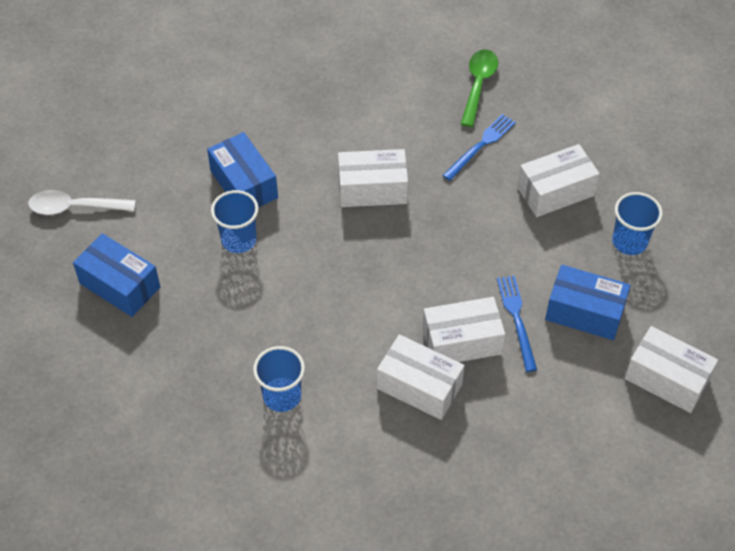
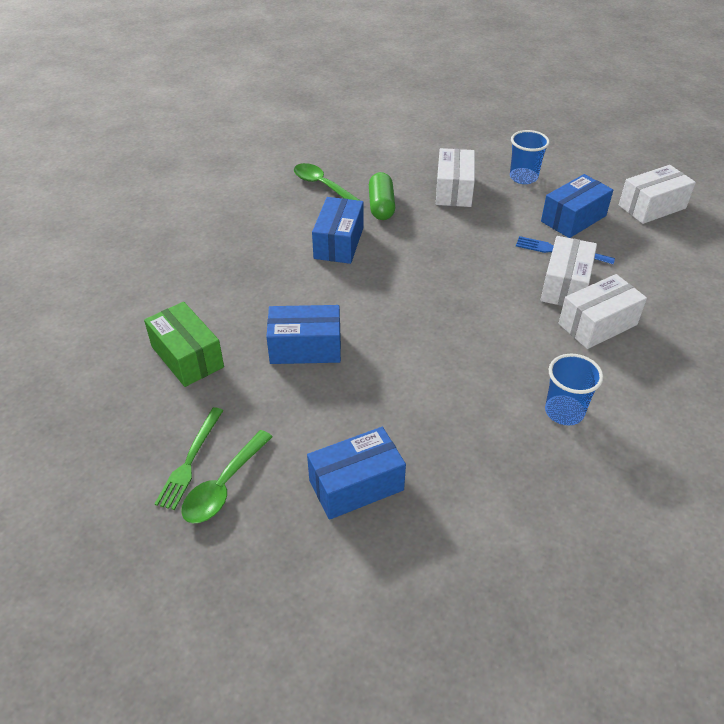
camera: 60 degrees left, 10 degrees down
white spoon [28,190,136,215] -> green spoon [181,430,273,523]
blue cup [211,190,259,253] -> none
white box [338,149,408,207] -> none
blue fork [442,114,516,181] -> green capsule [369,172,395,220]
none -> green box [144,302,224,387]
none -> green fork [155,407,223,510]
none -> blue box [312,197,364,264]

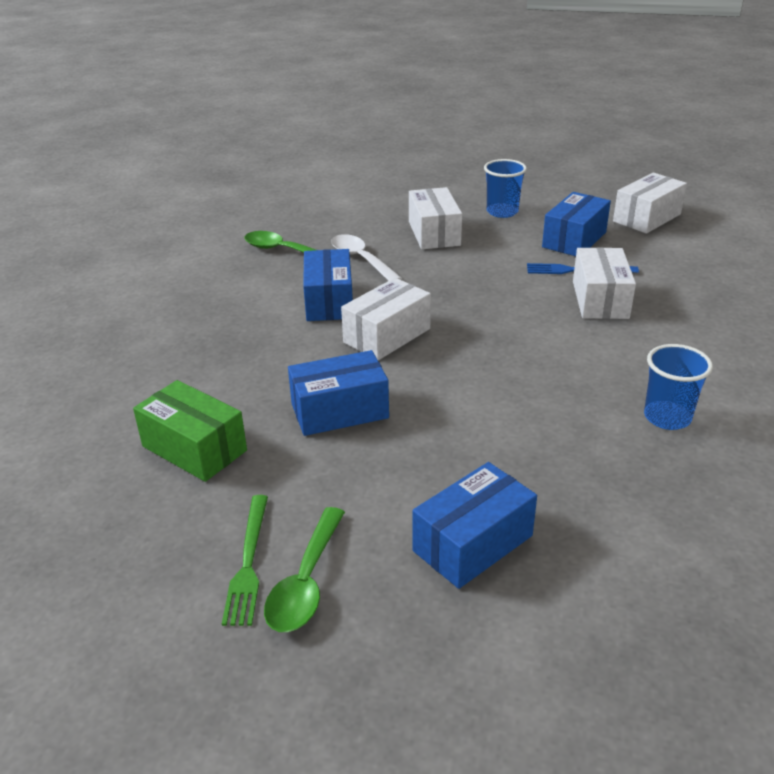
camera: 15 degrees left, 10 degrees down
green capsule [369,172,395,220] -> white spoon [331,234,402,281]
white box [558,274,647,349] -> white box moved to [341,278,431,360]

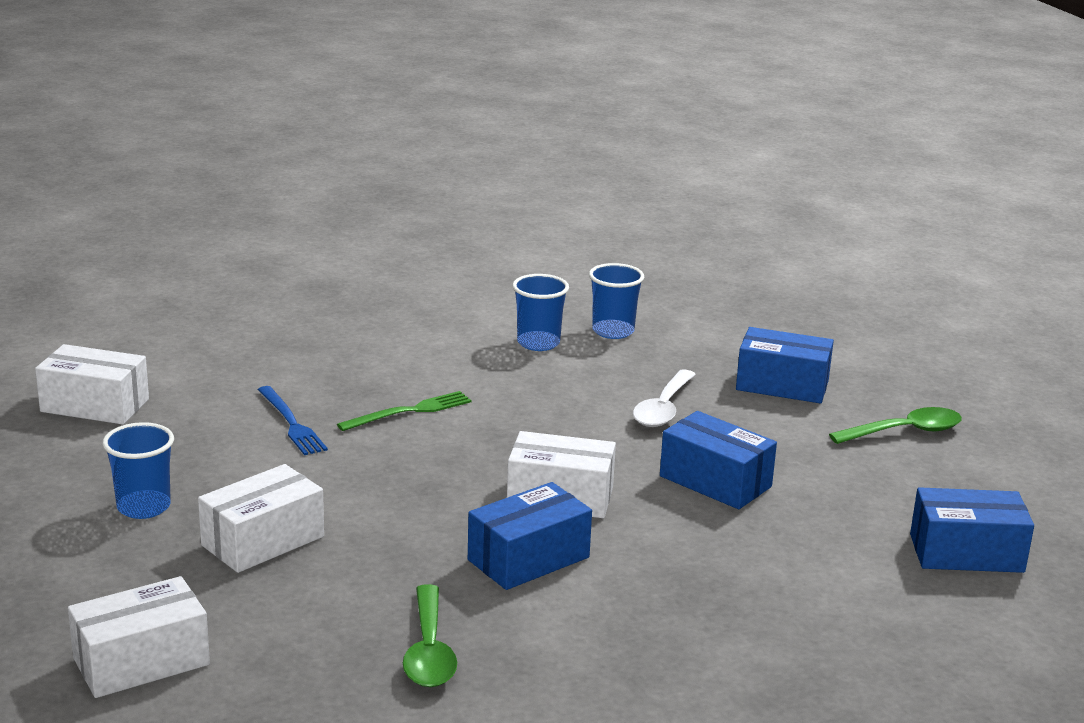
camera: 125 degrees left, 10 degrees down
green box [133,380,247,482] -> none
green fork [222,495,268,626] -> green fork moved to [337,391,472,431]
white spoon [331,234,402,281] -> white spoon moved to [633,370,696,427]
blue box [542,192,611,256] -> blue box moved to [910,487,1034,573]
white box [573,247,636,319] -> white box moved to [68,576,210,698]
none -> blue cup [589,263,644,339]

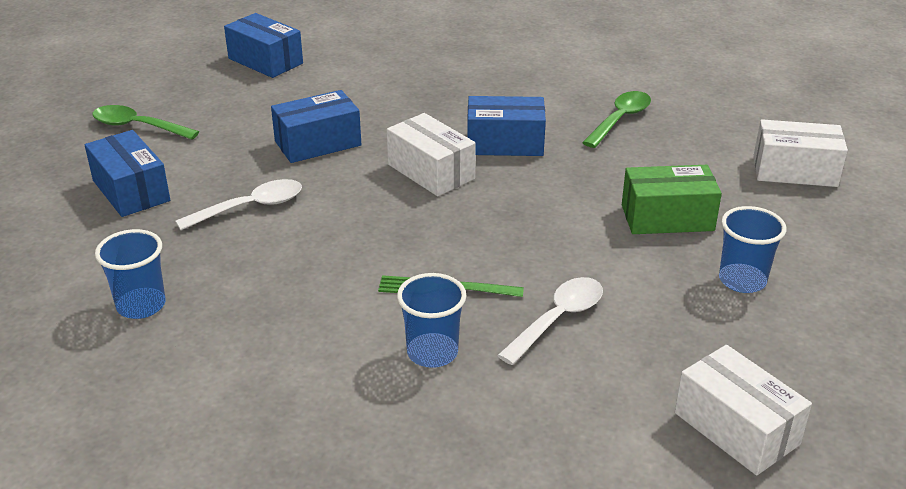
camera: 140 degrees left, 10 degrees up
white box [198,464,324,573] -> green box [622,165,722,234]
blue fork [258,386,328,455] -> white spoon [497,277,603,365]
blue cup [512,274,569,351] -> blue cup moved to [397,273,466,368]
blue box [660,411,777,509] -> blue box turned 75 degrees clockwise [271,90,361,163]

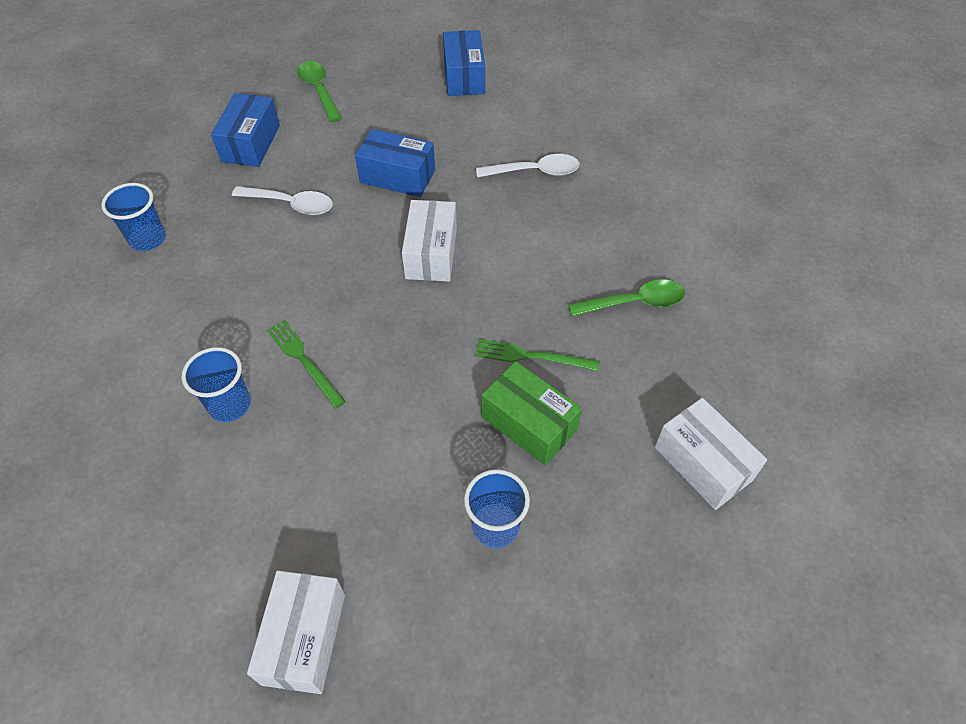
camera: 45 degrees right, 20 degrees up
blue box [467,96,546,156] -> none
white spoon [497,277,603,365] -> white spoon moved to [476,154,579,178]
none -> green fork [475,339,600,371]

